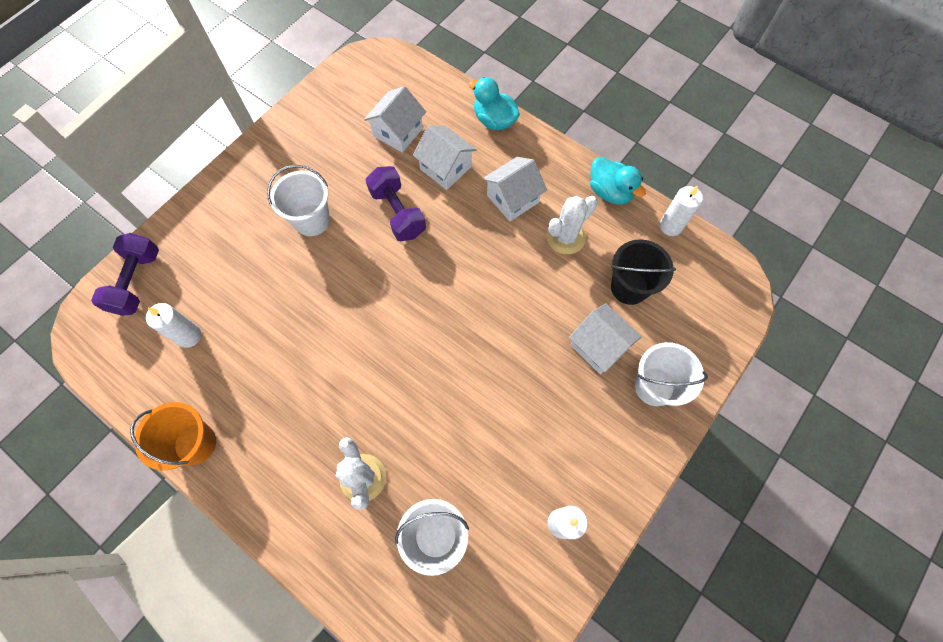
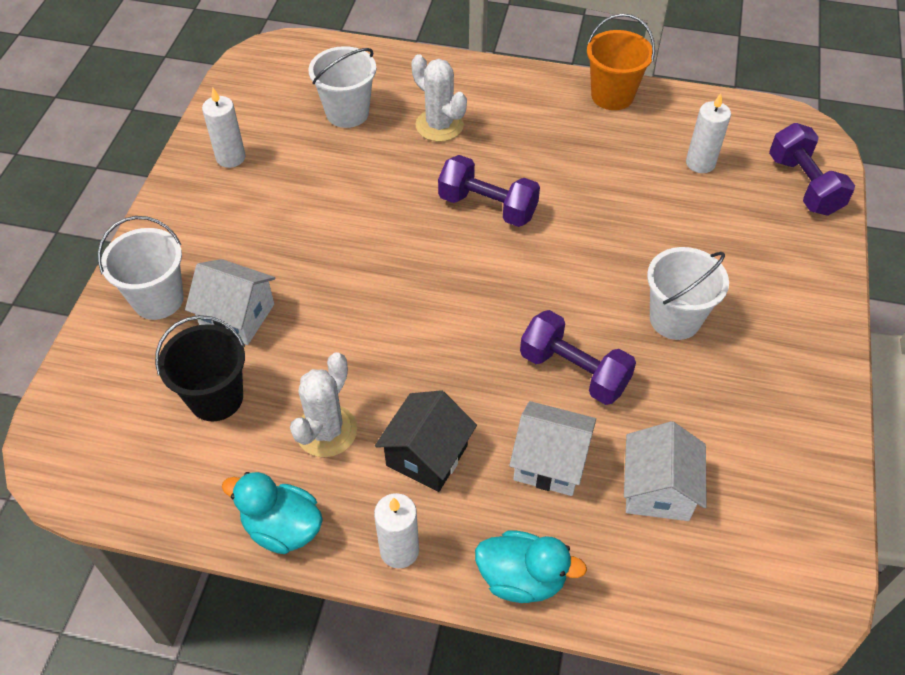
camera: 155 degrees right, 15 degrees down
white house [482,157,547,222] -> black house [375,390,477,492]
white candle [660,185,703,236] -> white candle moved to [374,493,419,568]
none -> purple dumbbell [438,155,540,227]

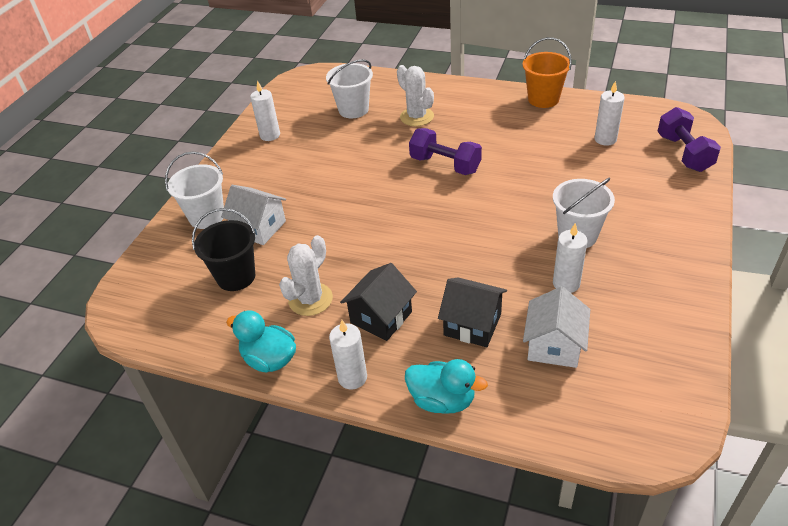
camera: 10 degrees right, 10 degrees down
white house [509,401,596,496] -> black house [438,277,507,347]
purple dumbbell [520,310,636,405] -> none
none -> white candle [553,223,588,293]

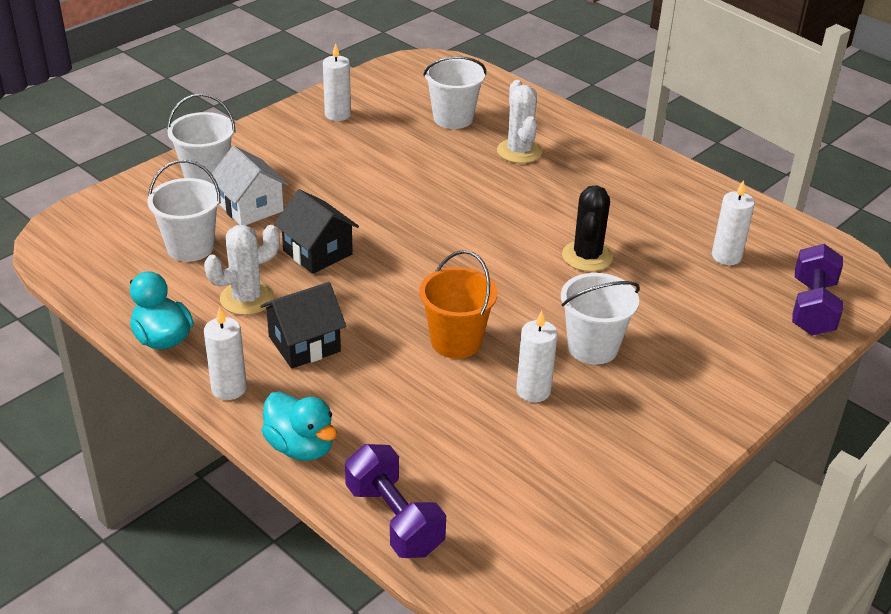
camera: 20 degrees right, 5 degrees down
black bucket [192,208,256,291] -> white bucket [147,160,221,262]
purple dumbbell [409,128,482,175] -> purple dumbbell moved to [345,444,446,558]
black house [438,277,507,347] -> black house moved to [274,189,359,274]
orange bucket [522,37,572,108] -> orange bucket moved to [419,250,498,359]
white house [523,287,590,368] -> none
none -> black cactus [562,185,613,272]

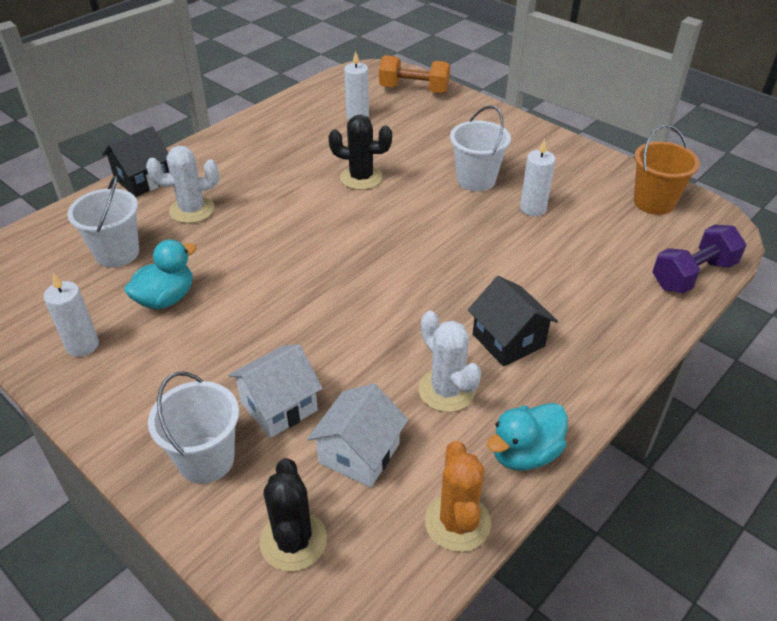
camera: 90 degrees left, 5 degrees up
white bucket [147,160,221,262] -> white house [307,383,408,488]
white candle [204,307,247,400] -> none
turquoise duck [261,392,337,461] -> turquoise duck moved to [124,240,197,309]
black house [274,189,359,274] -> black house moved to [102,126,170,197]
orange bucket [419,250,498,359] -> orange bucket moved to [634,124,700,215]
purple dumbbell [792,244,843,335] -> orange dumbbell [379,55,450,93]
none -> black cactus [259,458,327,571]
none -> orange cactus [425,441,491,552]

